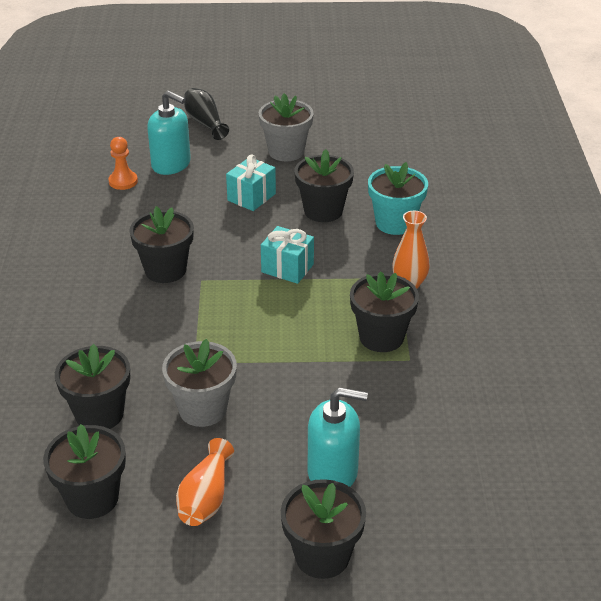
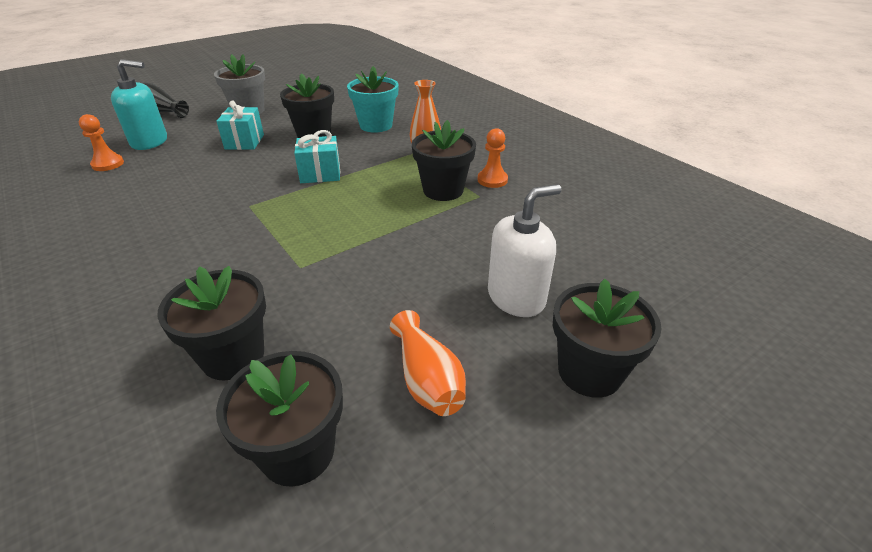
camera: 35 degrees left, 0 degrees up
black flower pot [129,206,194,283] -> none
grey flower pot [162,339,237,427] -> none
turquoise soap dispenser [308,388,368,487] -> white soap dispenser [488,184,562,317]
none -> orange pawn [478,128,508,188]

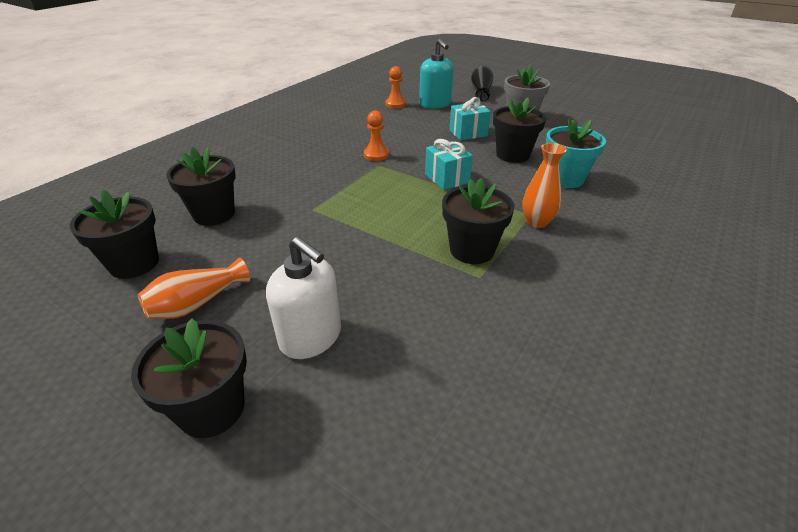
camera: 70 degrees right, 0 degrees up
orange pawn [478,128,508,188] -> orange pawn moved to [364,111,389,161]

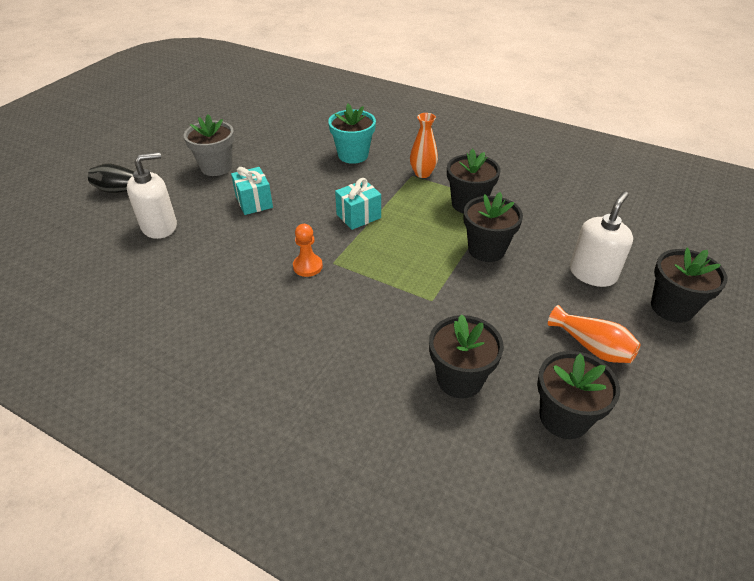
camera: 95 degrees left, 5 degrees up
orange pawn [385,66,406,108] -> none
turquoise soap dispenser [419,39,453,109] -> white soap dispenser [127,152,177,239]
black flower pot [493,98,546,163] -> black flower pot moved to [464,192,523,262]

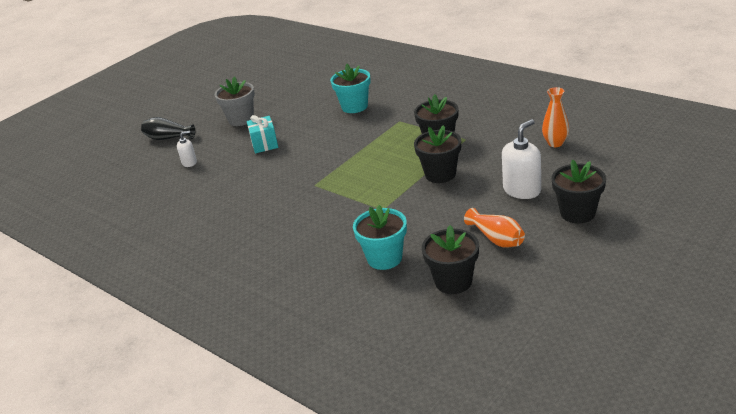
camera: 15 degrees right, 10 degrees down
white soap dispenser [127,152,177,239] -> white soap dispenser [177,131,197,167], size x0.55
orange pawn [293,224,323,277] -> none
turquoise gift [335,178,381,230] -> none
orange vase [410,113,438,178] -> orange vase moved to [542,87,569,147]
black flower pot [429,314,504,399] -> turquoise flower pot [353,205,407,270]

